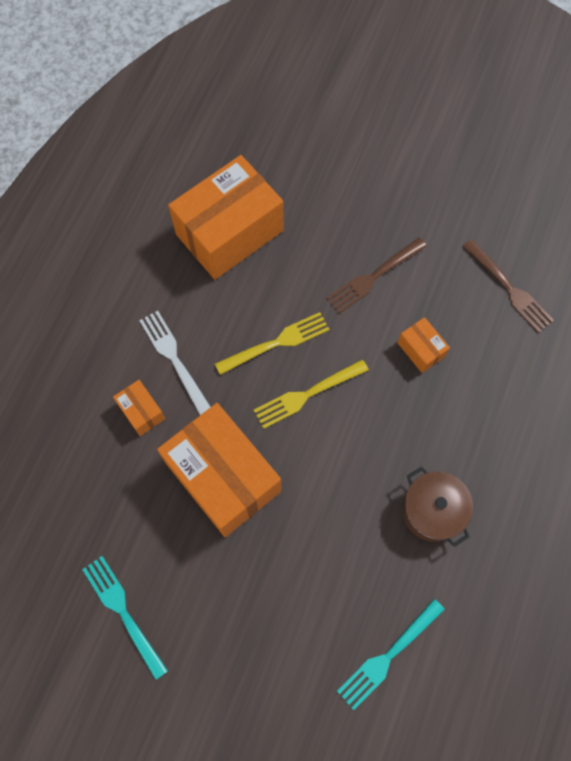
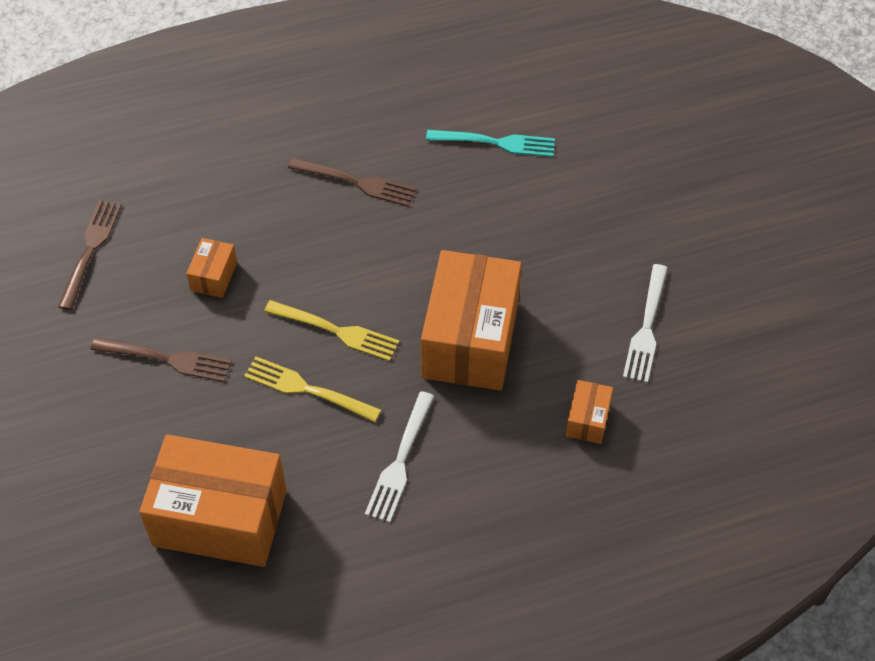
camera: 130 degrees left, 15 degrees down
turquoise fork [82,556,168,680] -> white fork [623,264,668,383]
orange box [113,380,165,436] -> orange box moved to [566,380,613,444]
brown pot [402,467,473,547] -> brown fork [288,158,416,207]

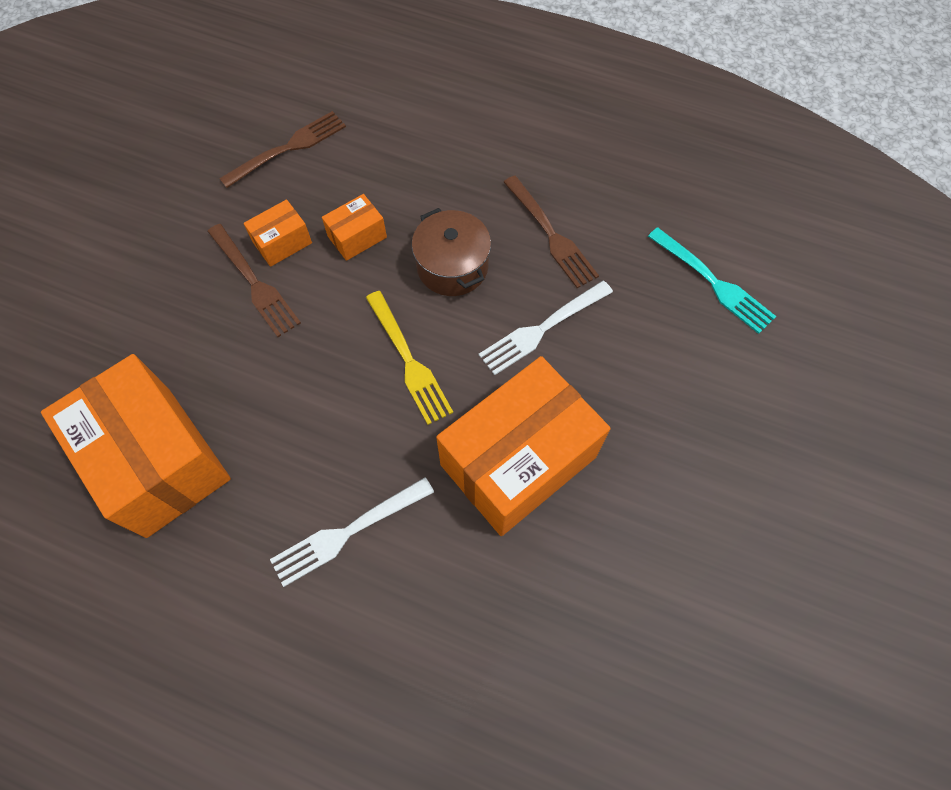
camera: 40 degrees right, 10 degrees up
yellow fork [244,356,381,422] -> none
orange box [566,380,613,444] -> orange box moved to [244,199,312,267]
white fork [623,264,668,383] -> white fork moved to [479,281,613,375]
none -> brown pot [412,208,491,296]

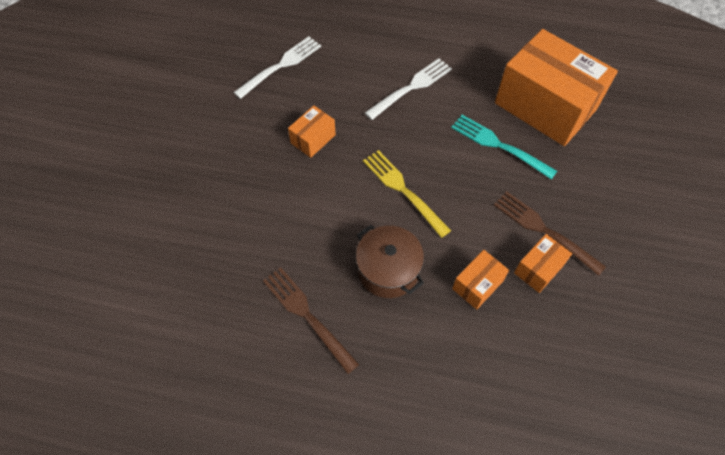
camera: 170 degrees right, 5 degrees down
brown fork [219,111,346,188] -> none
orange box [436,356,611,536] -> orange box [288,106,336,158], size x0.44
white fork [479,281,613,375] -> white fork moved to [233,37,321,99]
turquoise fork [648,227,776,334] -> turquoise fork moved to [451,115,557,180]

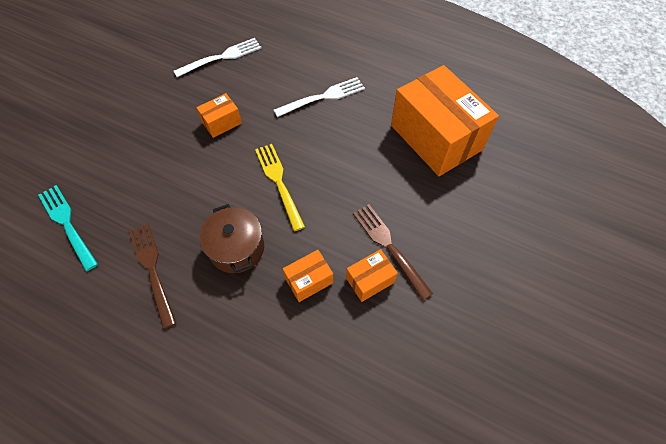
camera: 15 degrees right, 0 degrees up
turquoise fork [451,115,557,180] -> turquoise fork moved to [38,185,98,271]

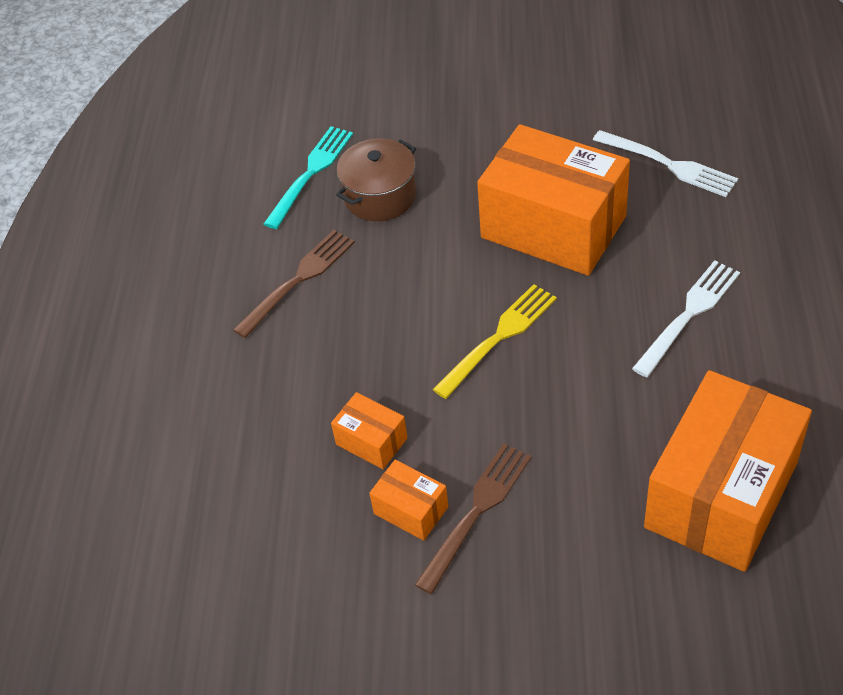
camera: 70 degrees right, 10 degrees down
orange box [196,93,242,138] -> orange box [477,124,630,276], size x2.29
brown pot [199,204,264,273] -> brown pot moved to [336,138,416,221]
white fork [274,77,365,117] -> white fork turned 90 degrees counterclockwise [632,260,740,377]

